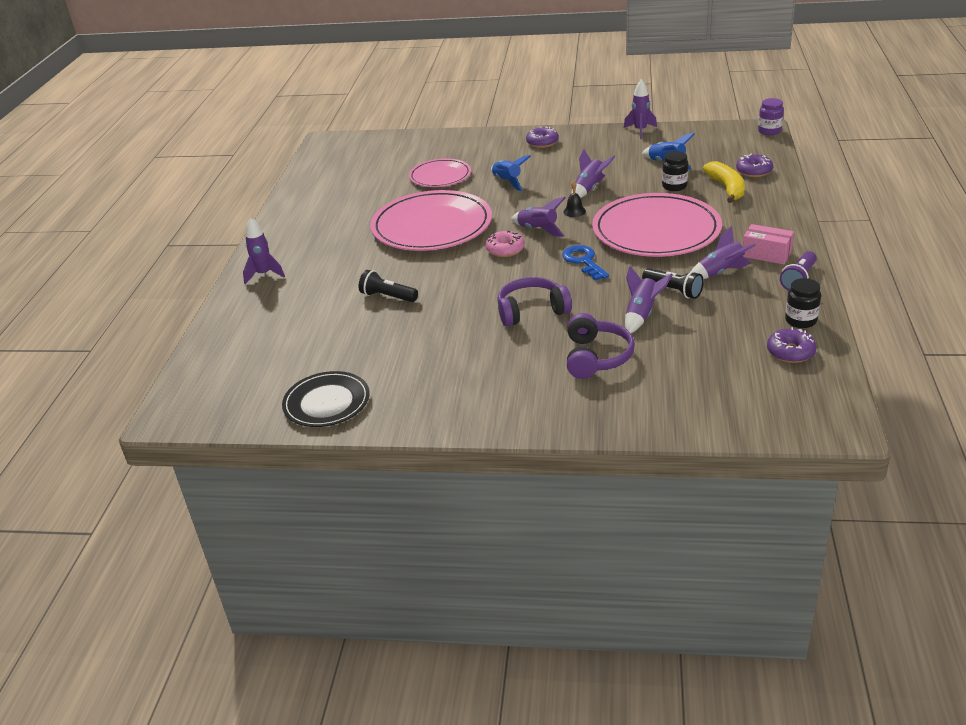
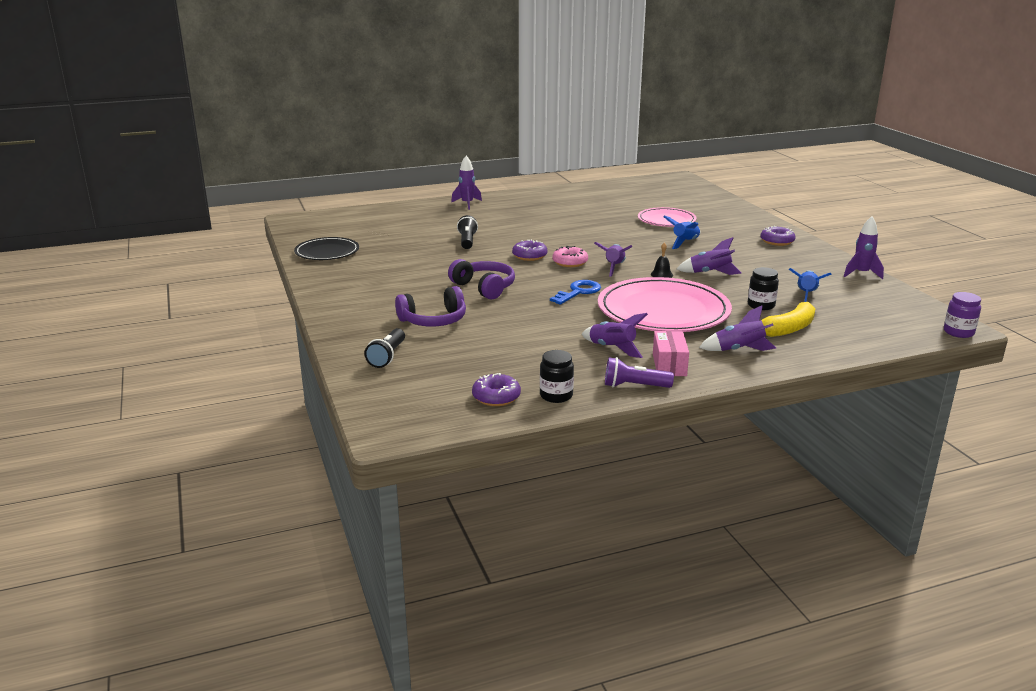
camera: 60 degrees right, 10 degrees down
pink plate [370,190,492,251] -> none
purple rocket [625,266,673,333] -> purple rocket moved to [699,305,776,351]
black flashlight [642,268,704,299] -> black flashlight moved to [364,328,405,368]
purple donut [736,153,773,177] -> purple donut moved to [512,240,548,261]

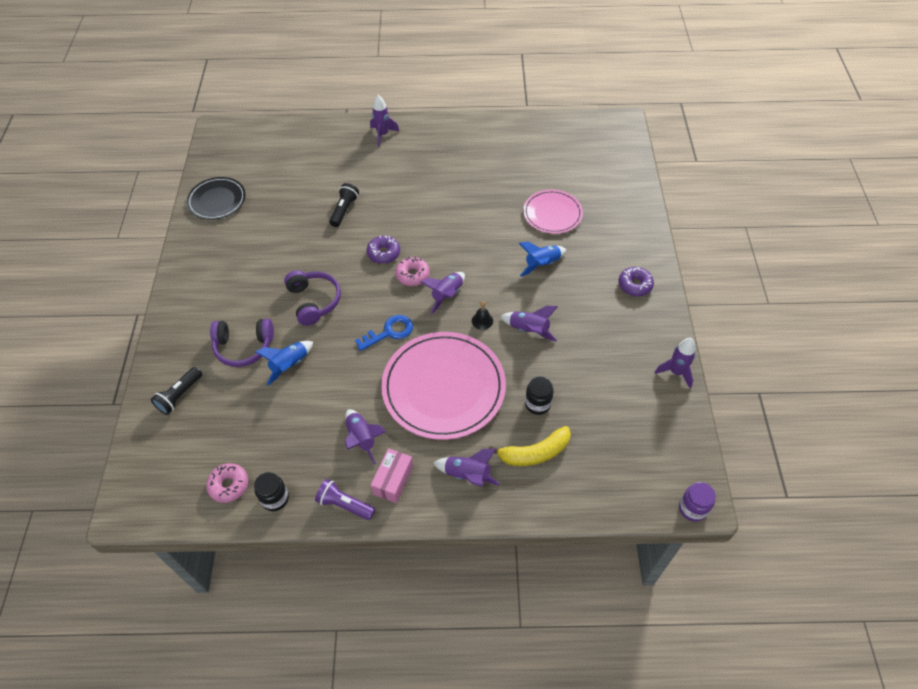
camera: 20 degrees right, 30 degrees up
purple donut [472,373,521,406] -> pink donut [206,463,248,503]
blue rocket [789,268,832,302] -> blue rocket moved to [255,341,313,385]

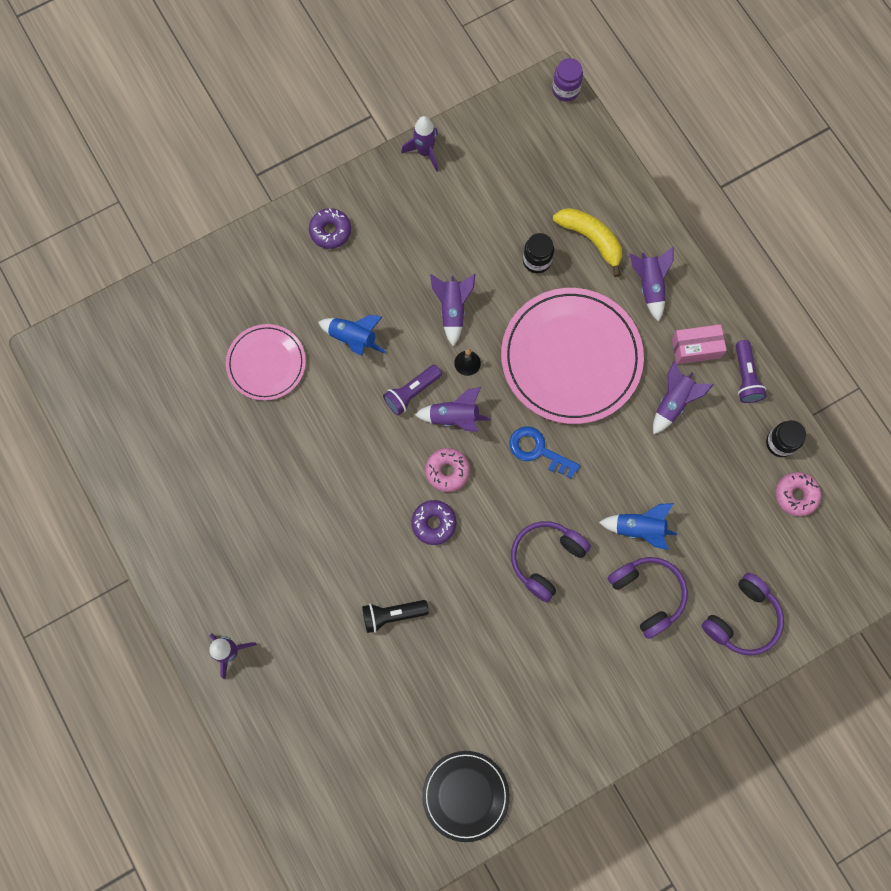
camera: 120 degrees left, 20 degrees up
black flashlight [151,367,202,415] -> purple headphones [702,573,784,656]
none -> purple flashlight [383,364,442,416]

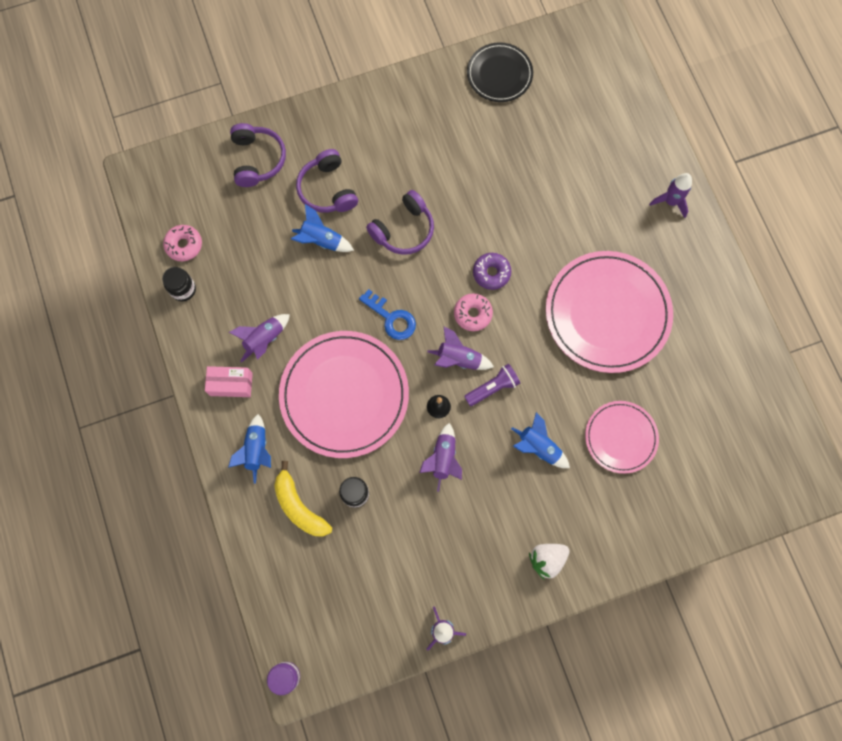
camera: 170 degrees left, 0 degrees up
purple donut [309,208,351,249] -> white strawberry [529,544,570,579]
black flashlight [362,600,429,633] -> none
purple rocket [629,247,673,322] -> blue rocket [228,414,271,483]
purple headphones [702,573,784,656] -> purple headphones turned 120 degrees clockwise [230,123,286,187]
purple flashlight [736,340,767,403] -> none
none -> pink plate [546,251,673,373]

